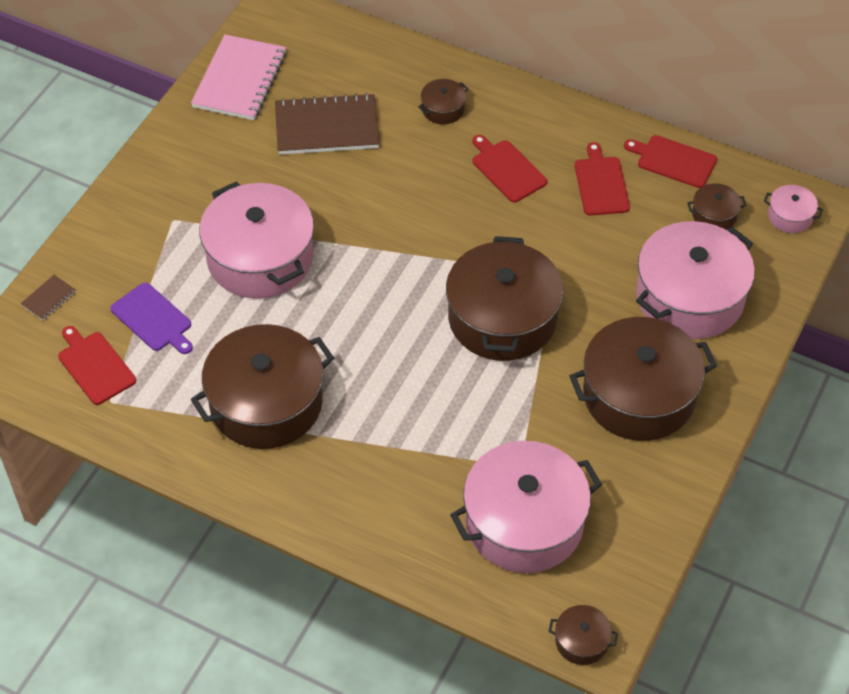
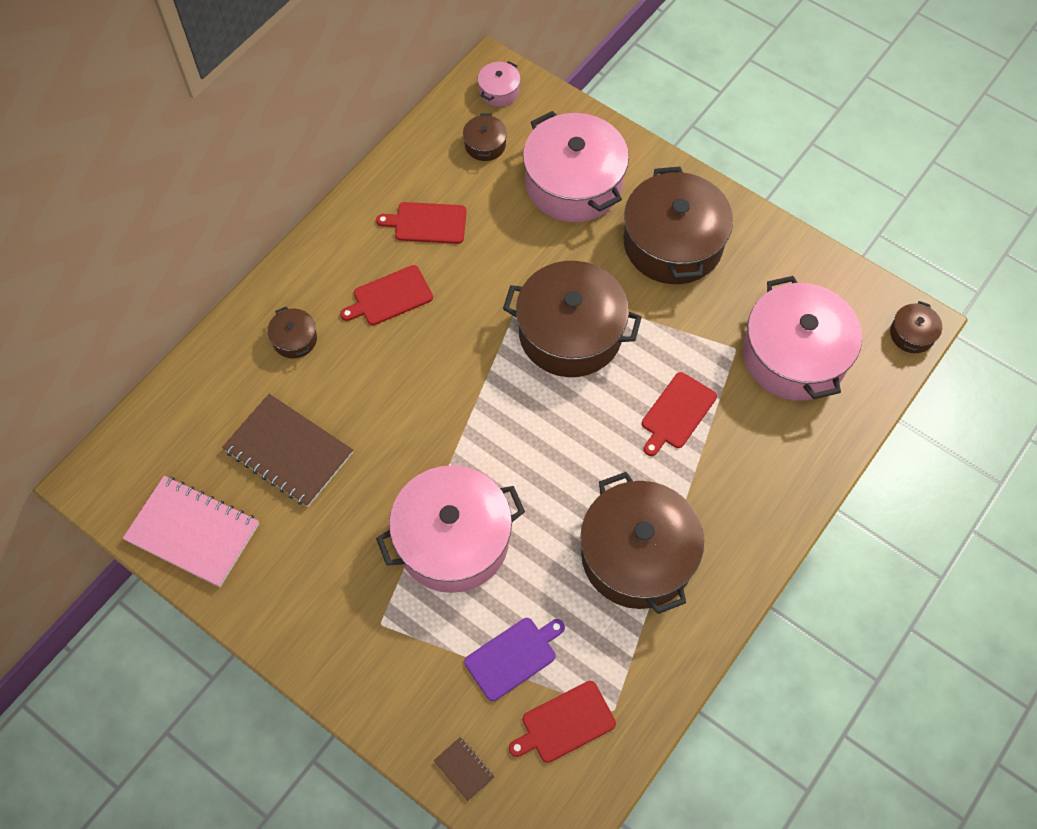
camera: 80 degrees left, 10 degrees up
brown notebook [275,93,380,155] -> brown notebook turned 60 degrees counterclockwise [222,394,353,507]
red cutting board [624,135,717,188] -> red cutting board moved to [642,372,717,456]

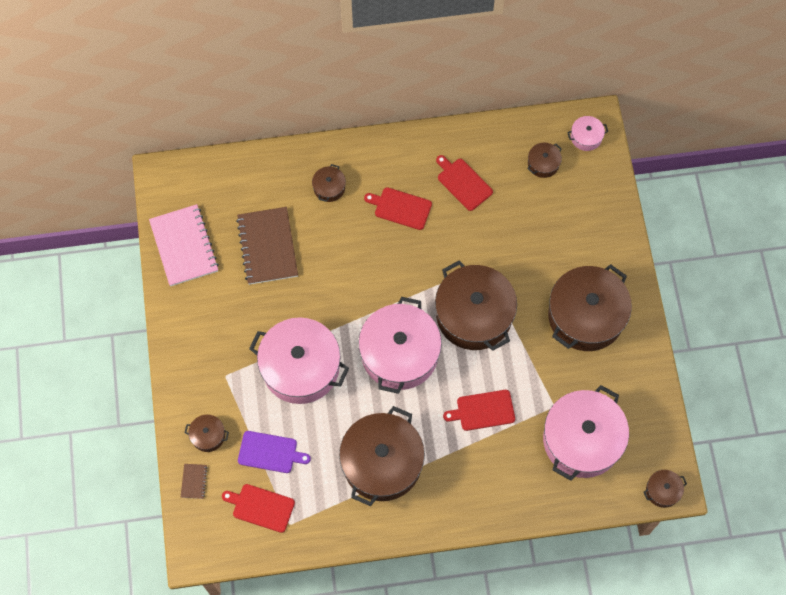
camera: 45 degrees right, 5 degrees up
pink pot [523,111,629,222] -> pink pot moved to [358,297,442,394]
none -> brown pot [185,415,229,452]

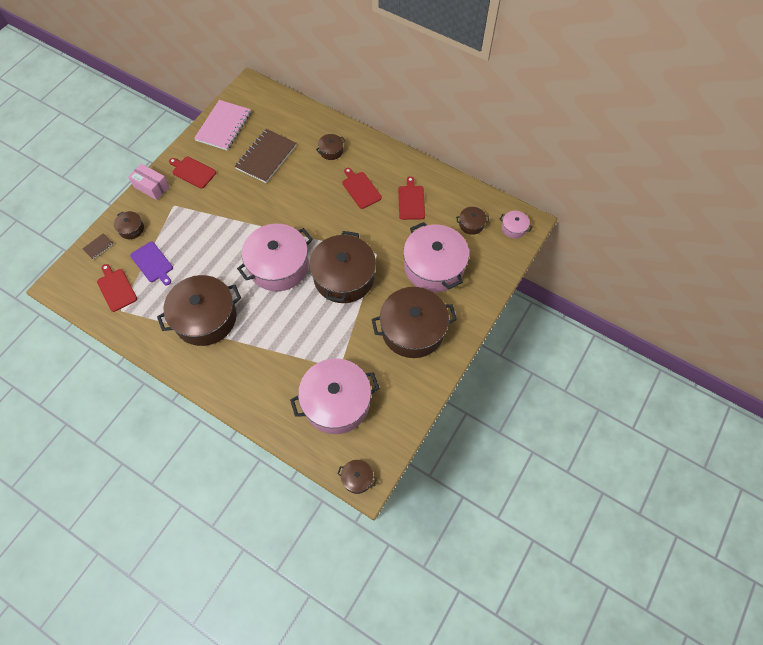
camera: 40 degrees right, 5 degrees down
pink pot [249,317,349,404] -> pink pot moved to [403,222,469,292]
red cutting board [443,390,515,431] -> red cutting board moved to [169,157,216,189]
none -> pink box [128,163,170,200]

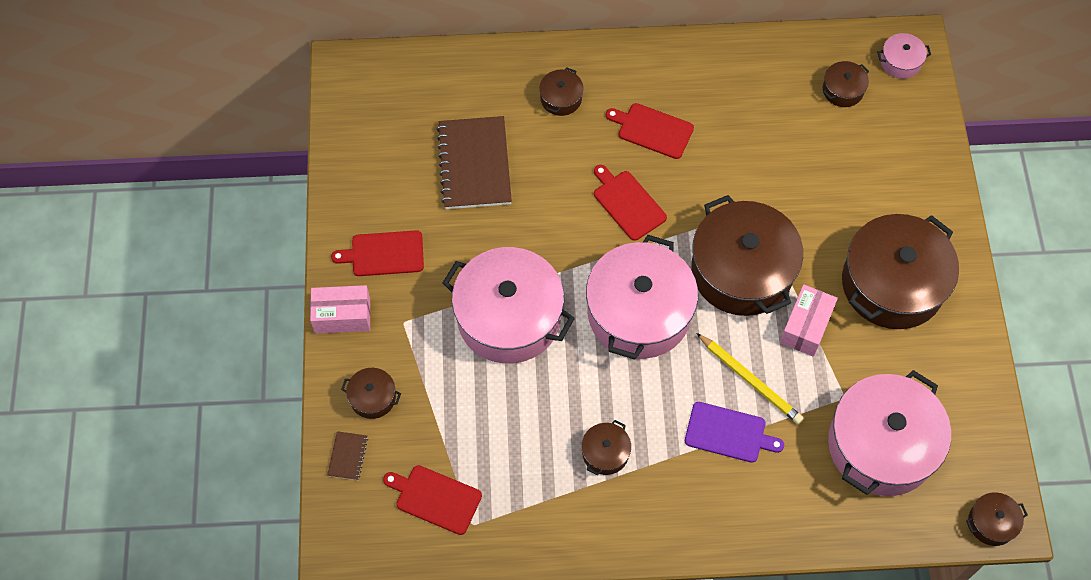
camera: 35 degrees left, 0 degrees up
purple cutting board [130,241,173,285] -> purple cutting board moved to [685,402,784,463]
brown pot [157,275,241,346] -> brown pot [582,420,631,476], size x0.43
pink notebook [194,100,251,150] -> none
red cutting board [398,176,425,220] -> red cutting board moved to [594,165,667,241]
pink pot [403,222,469,292] -> pink pot moved to [443,247,575,364]
none -> yellow pencil [696,333,803,424]
none -> pink box [780,284,838,357]

